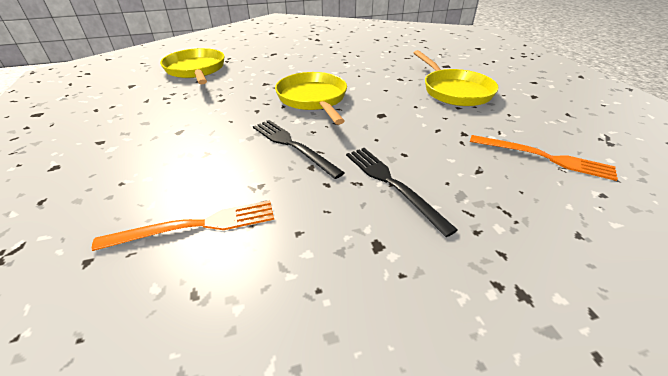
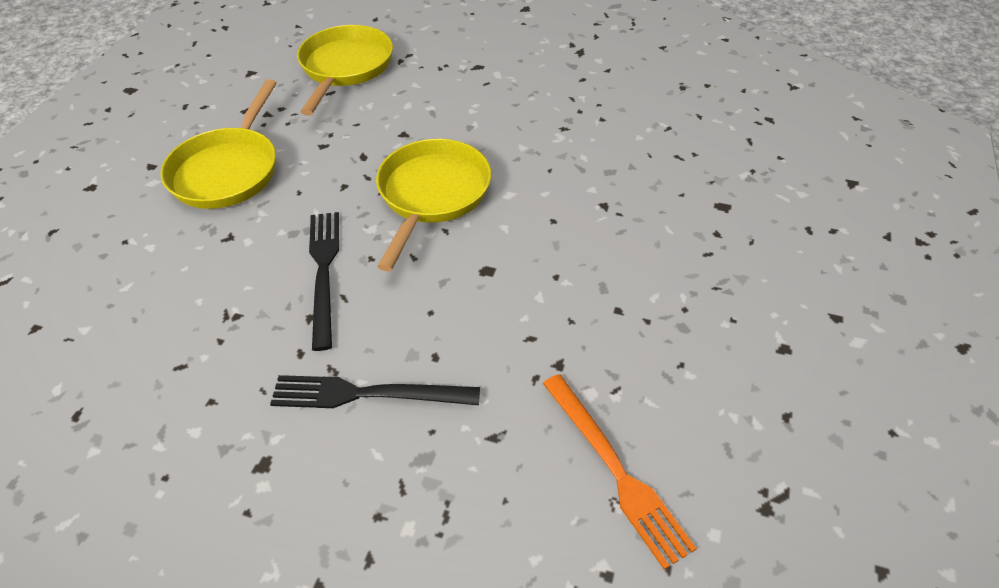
camera: 35 degrees right, 10 degrees up
orange fork [92,200,274,251] -> none
black fork [346,148,458,237] -> black fork turned 90 degrees counterclockwise [270,375,480,408]
yellow pan [414,50,499,106] -> yellow pan moved to [160,79,277,209]

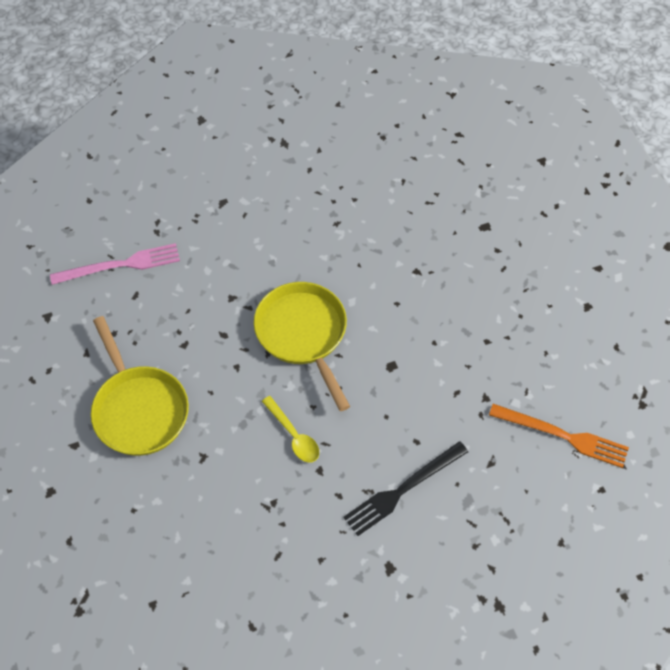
camera: 40 degrees left, 10 degrees up
yellow pan [297,25,393,116] -> pink fork [50,243,180,285]
black fork [309,212,339,351] -> yellow spoon [262,396,319,462]

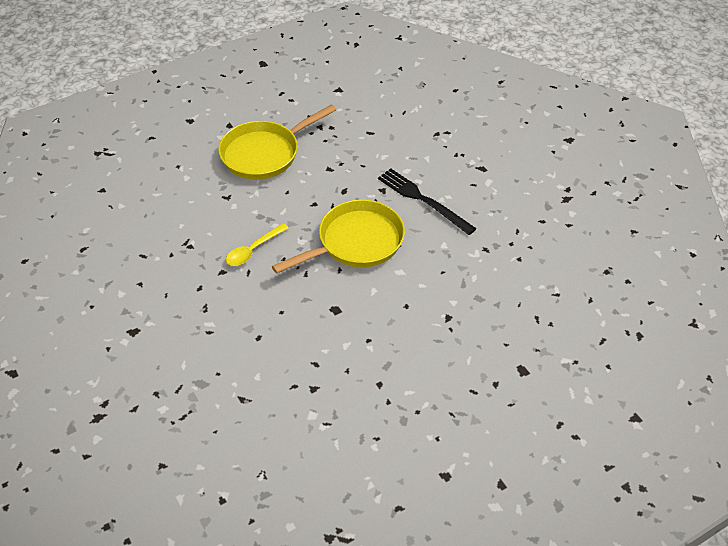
camera: 80 degrees right, 10 degrees down
pink fork [50,243,180,285] -> none
black fork [344,441,468,536] -> black fork moved to [378,168,477,235]
orange fork [489,404,629,468] -> none

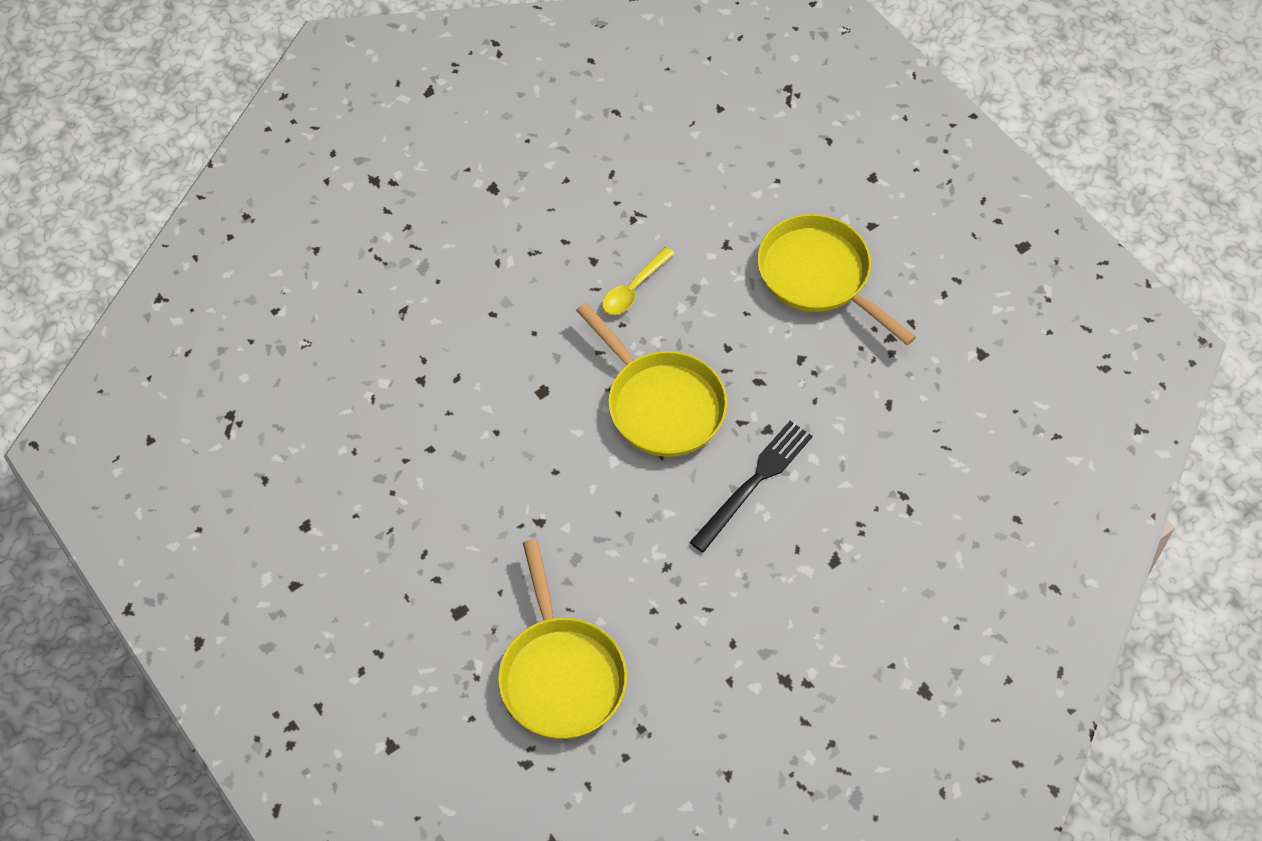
camera: 85 degrees right, 10 degrees up
yellow spoon [226,223,288,266] -> yellow spoon turned 90 degrees counterclockwise [602,247,675,315]
none -> yellow pan [498,539,627,739]

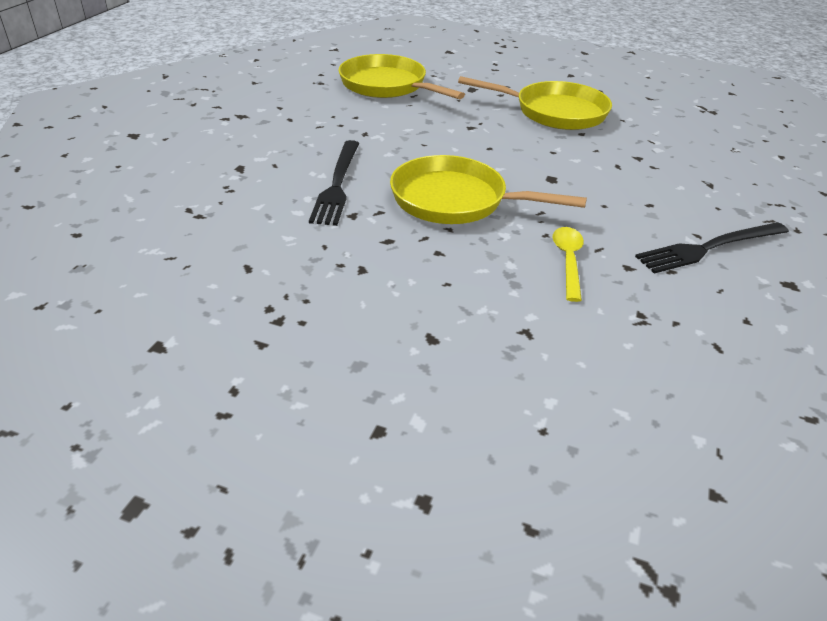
camera: 145 degrees right, 20 degrees down
yellow pan [757,214,916,345] -> yellow pan moved to [458,76,612,130]
none -> black fork [635,222,789,274]

